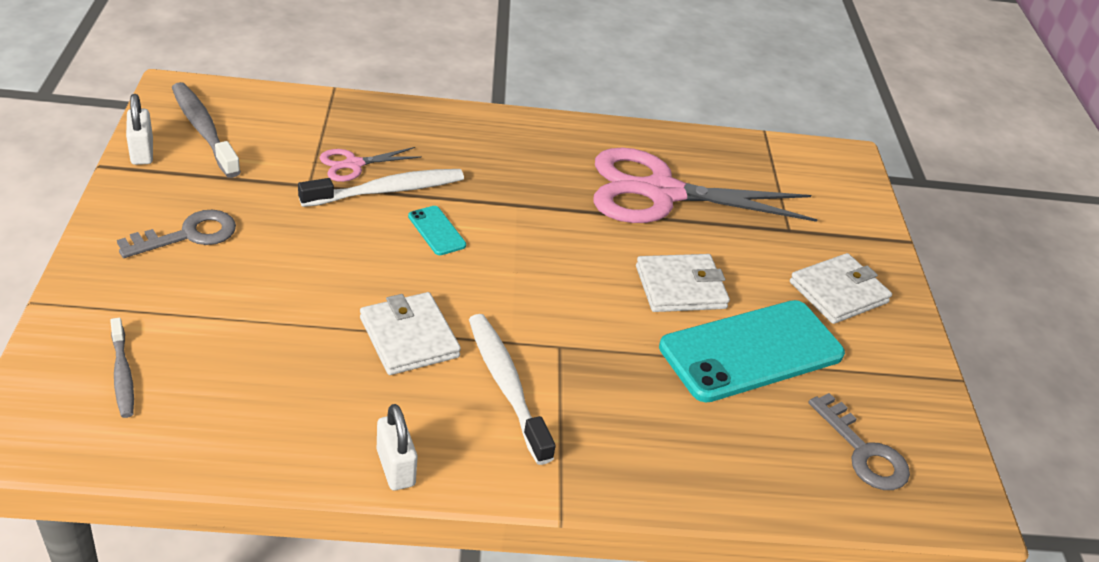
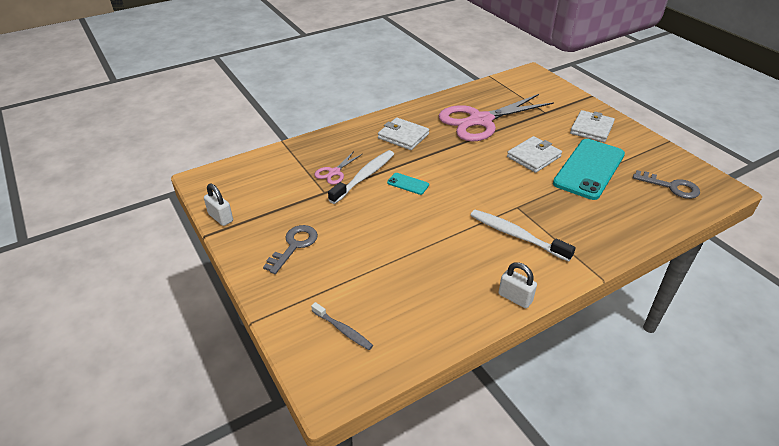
camera: 25 degrees left, 0 degrees up
grey toothbrush [172,82,241,178] -> none
white wallet [360,292,461,375] -> white wallet moved to [378,117,429,150]

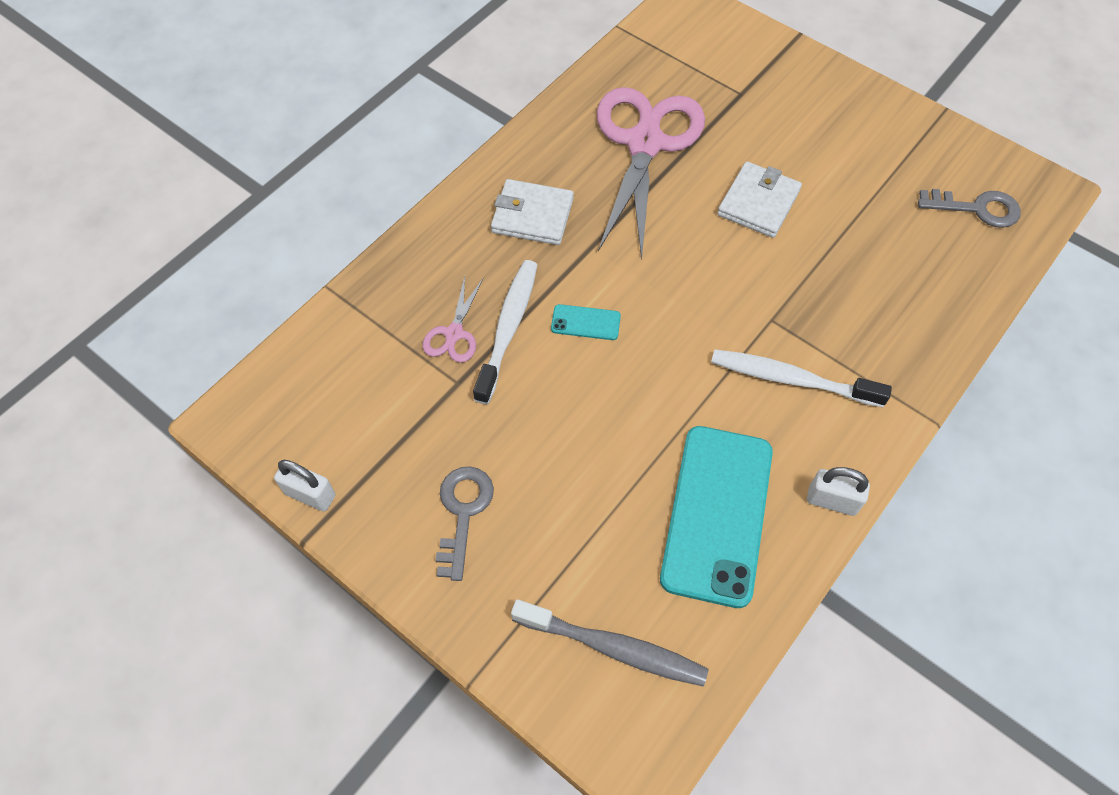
camera: 20 degrees left, 20 degrees up
grey toothbrush [311,302,373,350] -> grey toothbrush [511,599,709,687], size x1.66
pink scissors [438,94,554,142] -> pink scissors turned 150 degrees clockwise [597,87,705,259]
turquoise phone [553,139,625,200] -> turquoise phone moved to [660,426,773,608]
white wallet [570,110,615,142] -> none

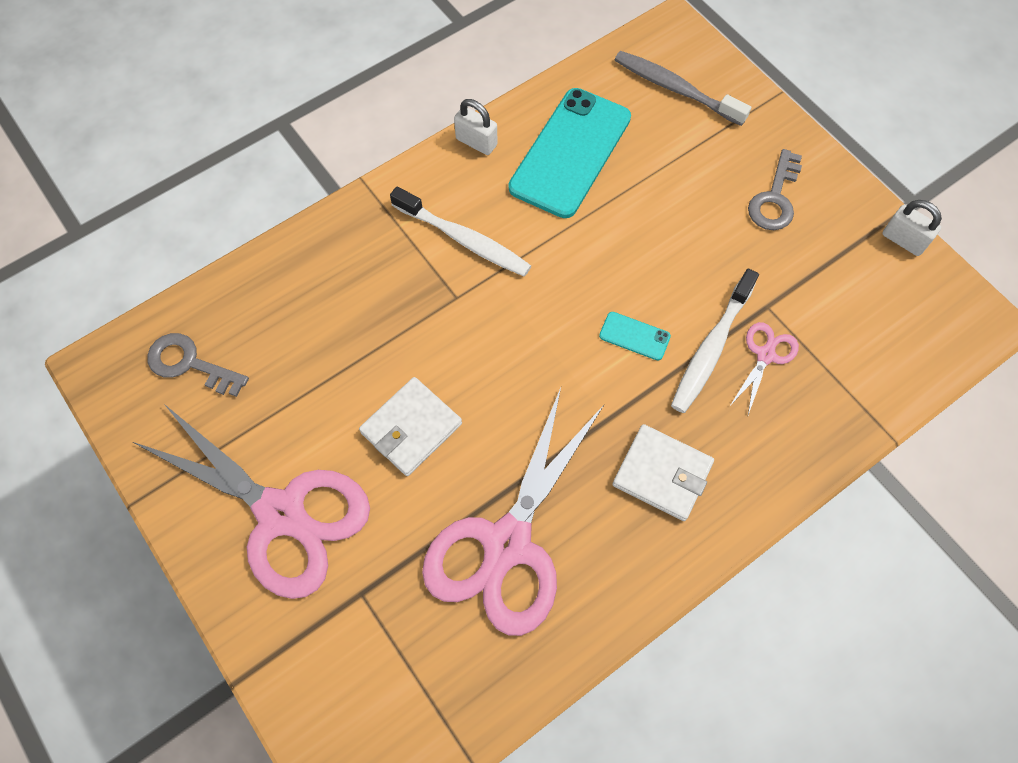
camera: 165 degrees left, 5 degrees up
none -> pink scissors [133,403,370,599]

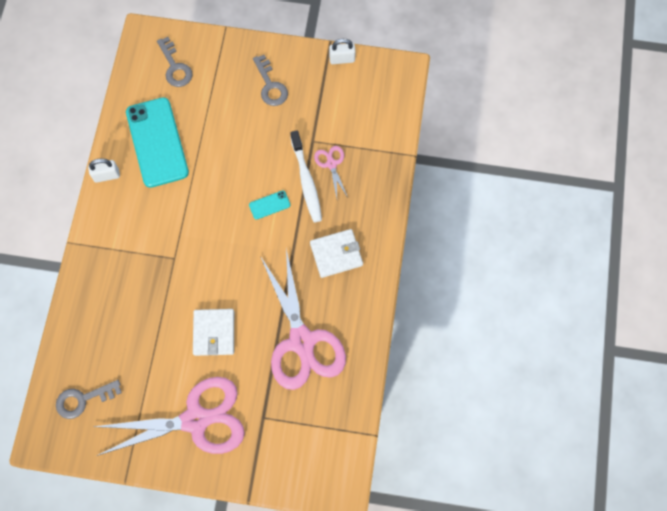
camera: 45 degrees left, 5 degrees up
white toothbrush [390,186,531,277] -> none
grey toothbrush [615,51,751,126] -> grey key [157,37,193,87]

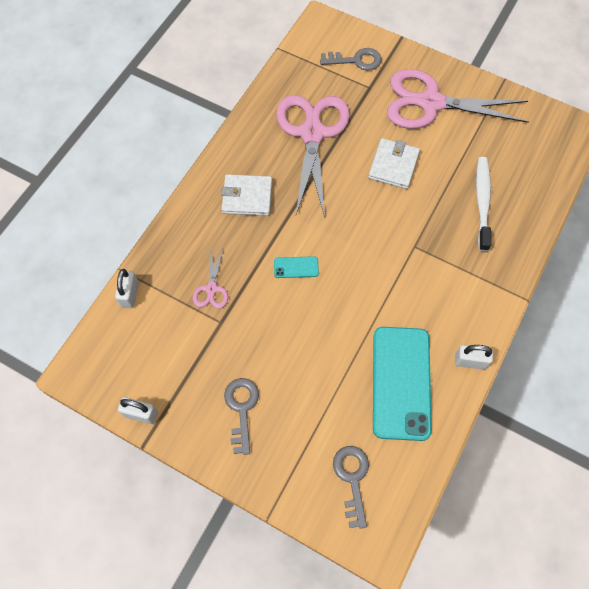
camera: 160 degrees left, 5 degrees down
grey key [56,380,122,419] -> grey key moved to [320,48,382,71]
white toothbrush [290,130,322,223] -> white toothbrush moved to [476,157,491,251]
none -> white padlock [115,269,139,308]

